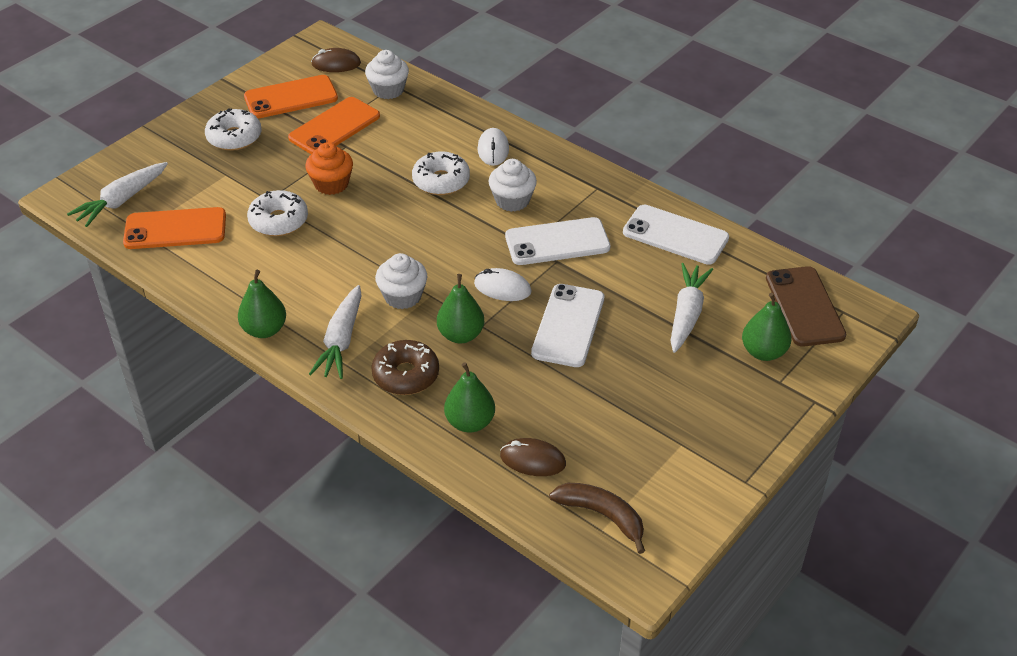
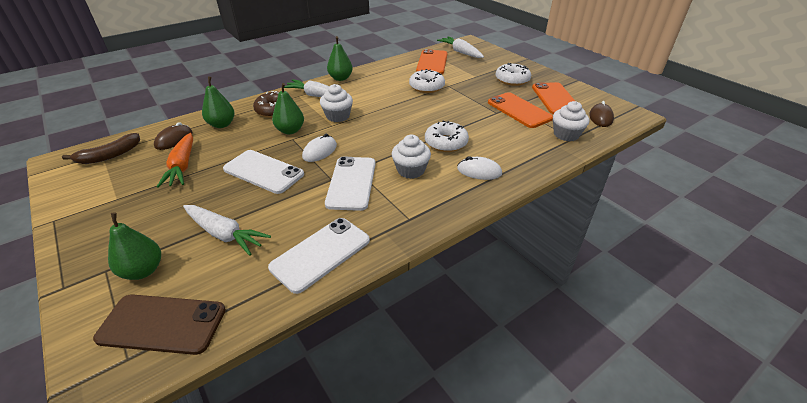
camera: 105 degrees right, 5 degrees down
orange cupcake [305,142,353,195] -> none
none -> orange carrot [157,133,193,188]

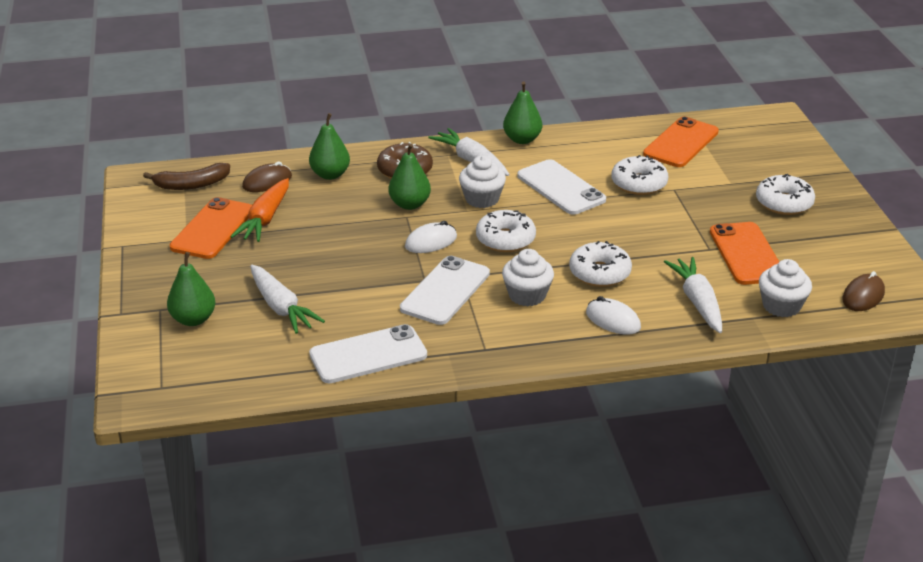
camera: 25 degrees right, 5 degrees down
brown phone [93,294,226,355] -> none
white phone [223,150,304,194] -> white phone moved to [517,159,606,215]
white carrot [437,36,484,58] -> white carrot moved to [664,257,722,333]
orange phone [532,82,575,114] -> orange phone moved to [170,197,252,259]
none -> white donut [476,210,536,252]

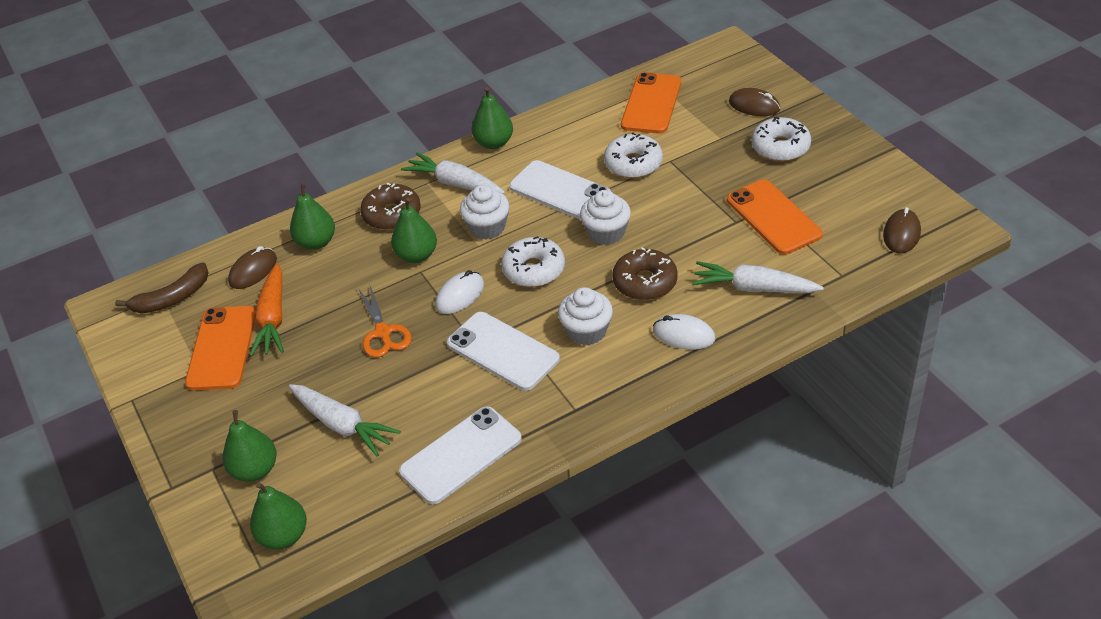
camera: 15 degrees left, 10 degrees up
white phone [400,256,490,325] -> white phone turned 60 degrees counterclockwise [447,312,560,391]
white donut [569,241,632,287] -> brown donut [612,248,678,300]
white carrot [664,257,722,333] -> white carrot turned 45 degrees counterclockwise [692,261,824,293]
white cupcake [759,259,812,317] -> white cupcake moved to [580,190,631,245]
none -> green pear [250,482,307,550]
none -> orange scissors [358,283,412,358]
none -> brown mouse [729,88,780,116]

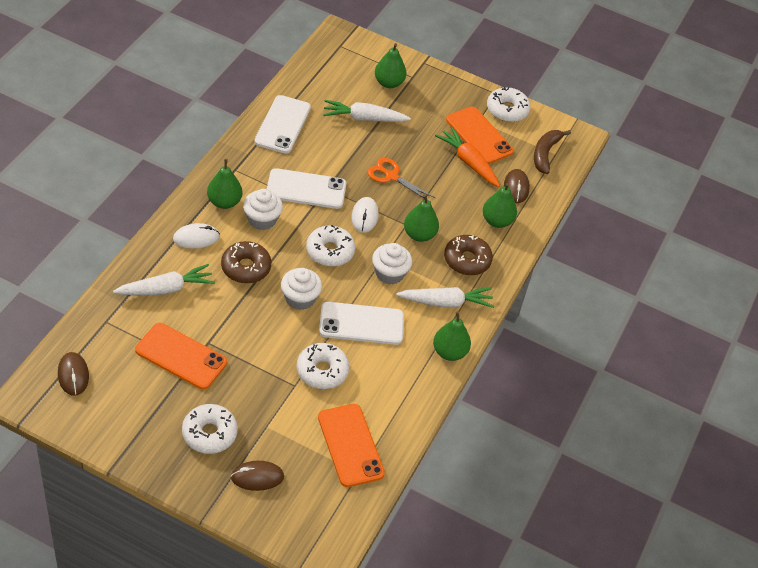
camera: 135 degrees right, 5 degrees up
green pear [250,482,307,550] -> green pear moved to [207,159,242,209]
none -> white donut [487,87,531,122]

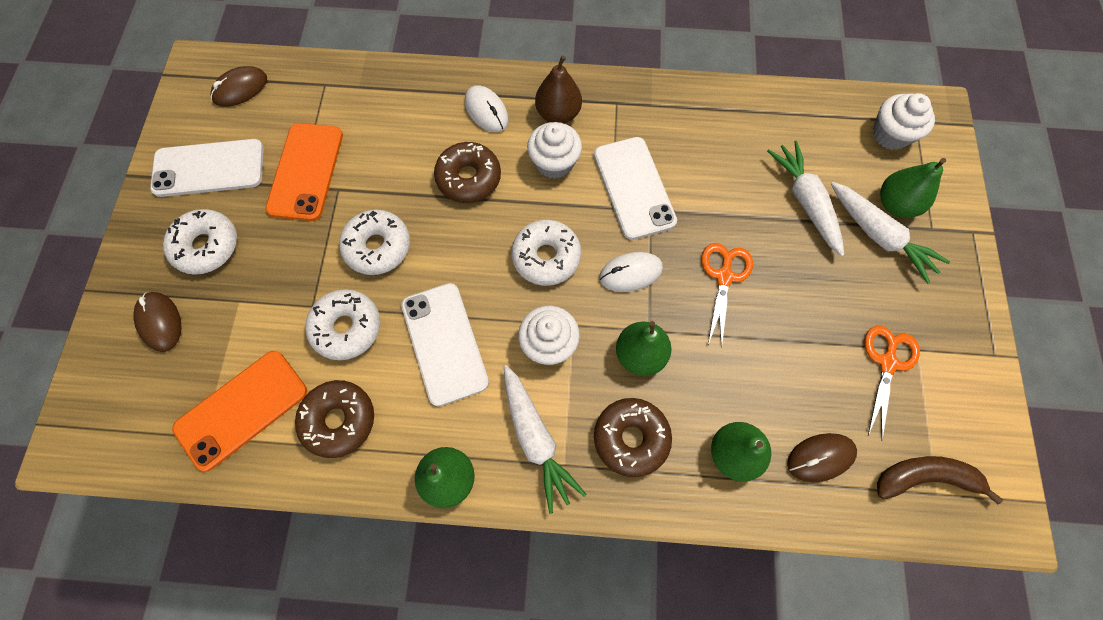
camera: 75 degrees right, 20 degrees up
white carrot [113,264,215,296] -> white carrot moved to [831,182,950,284]
green pear [207,159,242,209] -> brown pear [535,55,582,124]
white phone [254,95,311,154] -> white phone moved to [150,139,264,197]
white cupcake [281,268,322,310] -> white cupcake moved to [873,93,935,150]
orange carrot [435,127,500,187] -> none
orange phone [446,106,514,164] -> orange scissors [864,326,920,440]
white donut [487,87,531,122] -> white donut moved to [339,210,410,275]
none -> brown donut [295,380,374,458]

